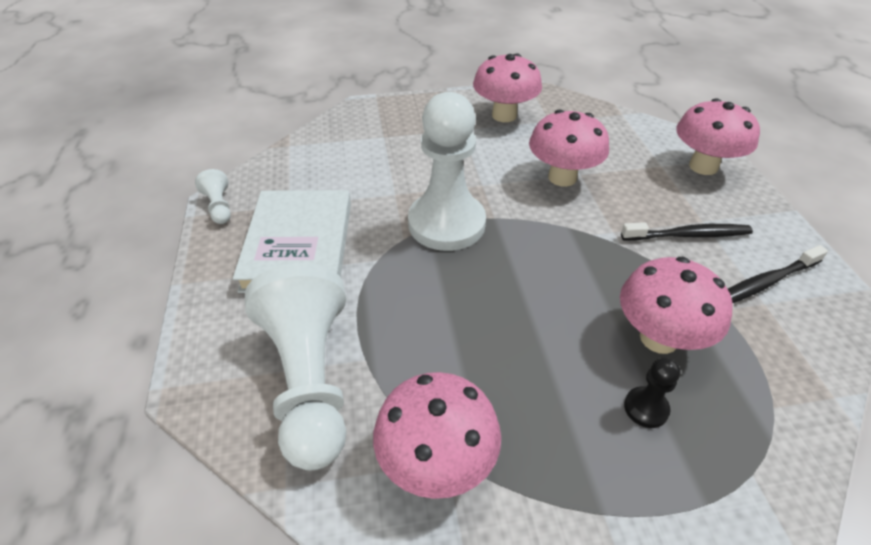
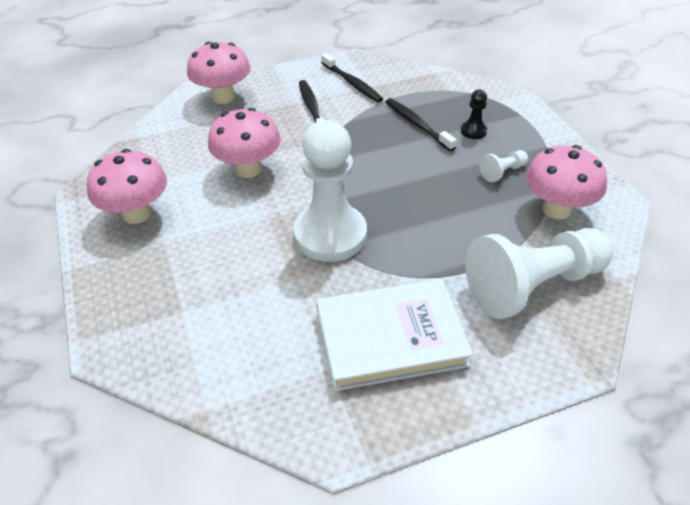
camera: 100 degrees left, 0 degrees up
white pawn [195,169,231,224] -> white pawn moved to [480,150,528,182]
pink mushroom [620,257,732,354] -> black toothbrush [386,98,457,151]

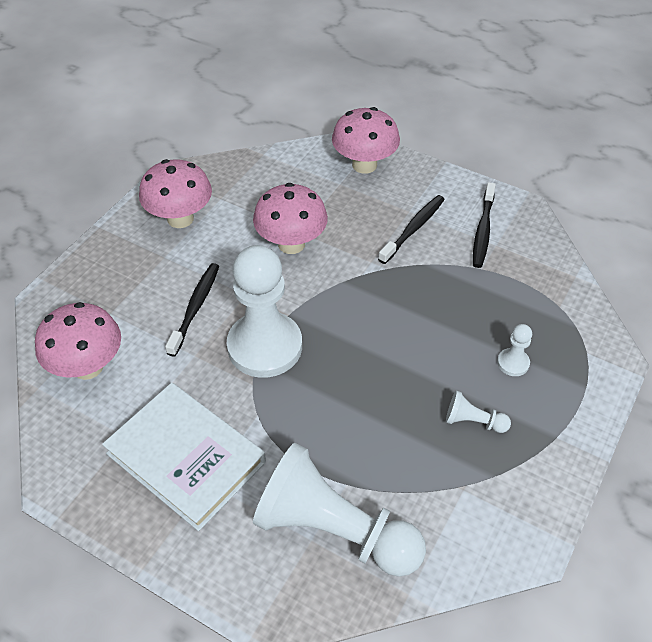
camera: 50 degrees right, 5 degrees up
black toothbrush [386,98,457,151] -> black toothbrush moved to [165,263,219,357]
black pawn [461,89,487,139] -> white pawn [497,324,532,376]
pink mushroom [526,145,607,219] -> pink mushroom moved to [35,302,121,380]

